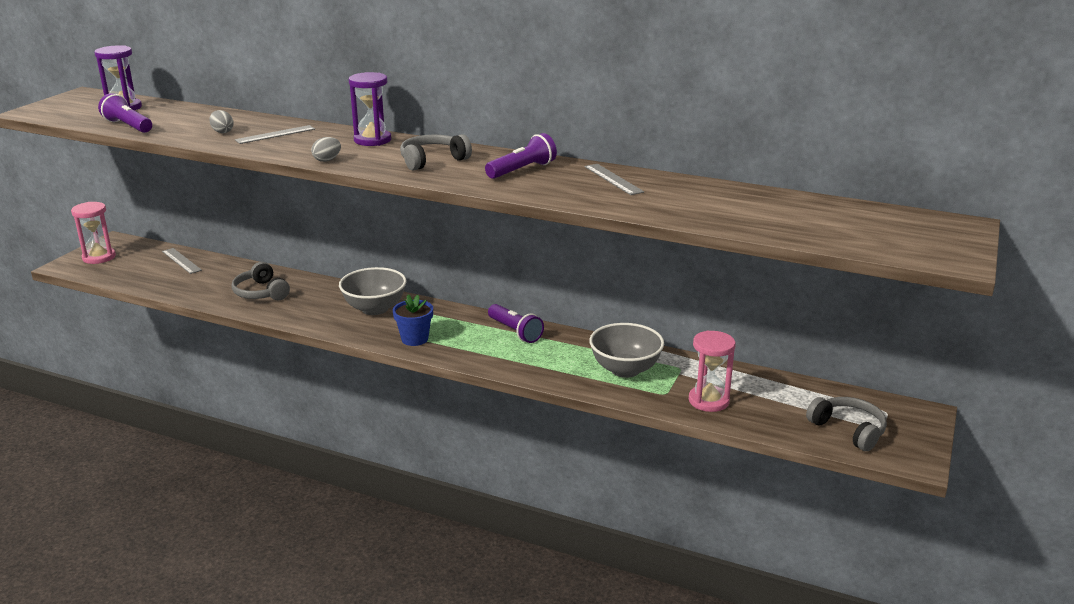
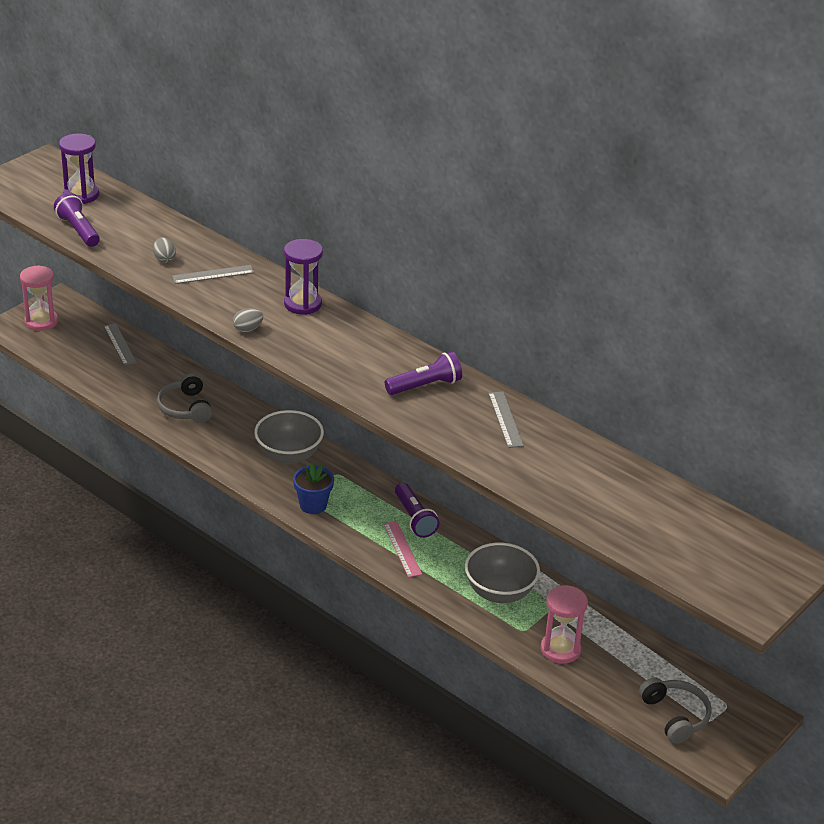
camera: 15 degrees right, 10 degrees up
grey headphones [400,134,472,171] -> none
none -> pink ruler [383,521,422,577]

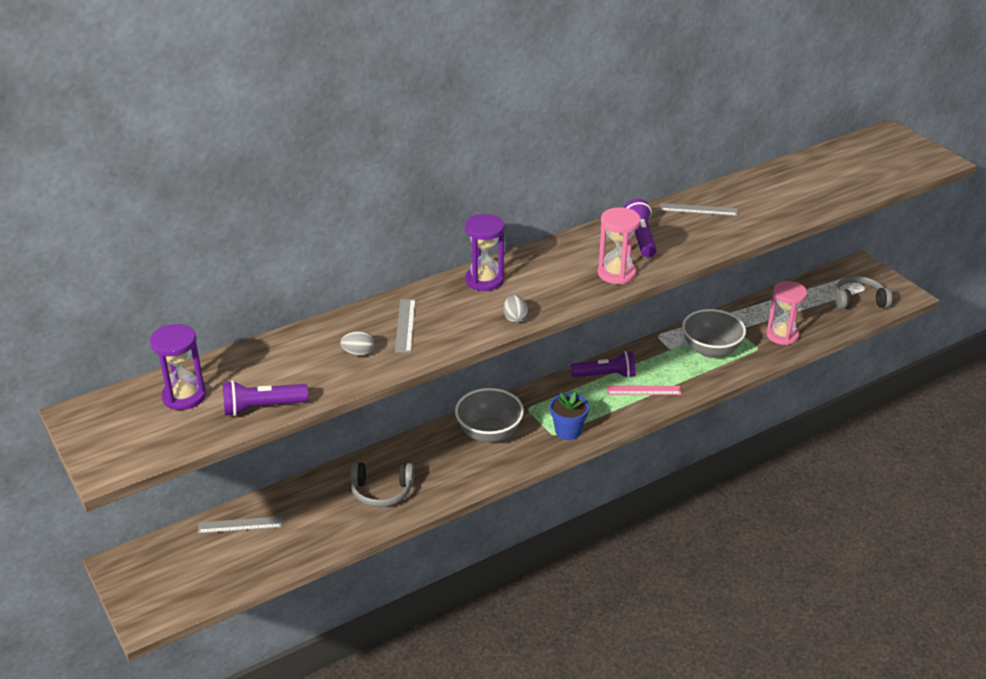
camera: 70 degrees left, 0 degrees up
pink hourglass [20,265,58,331] -> pink hourglass moved to [598,207,641,284]

